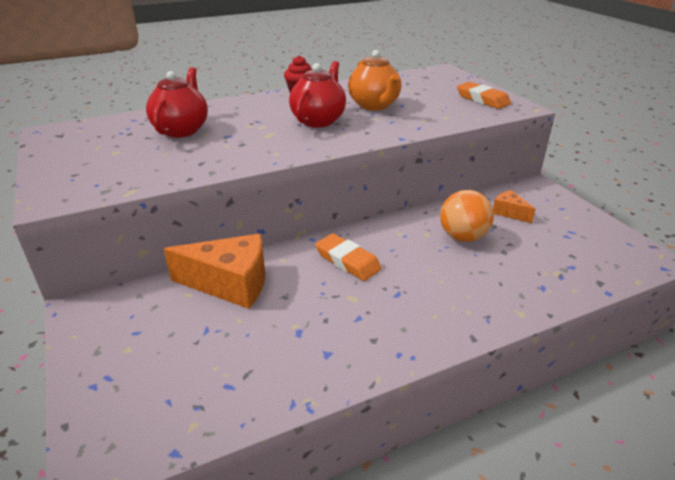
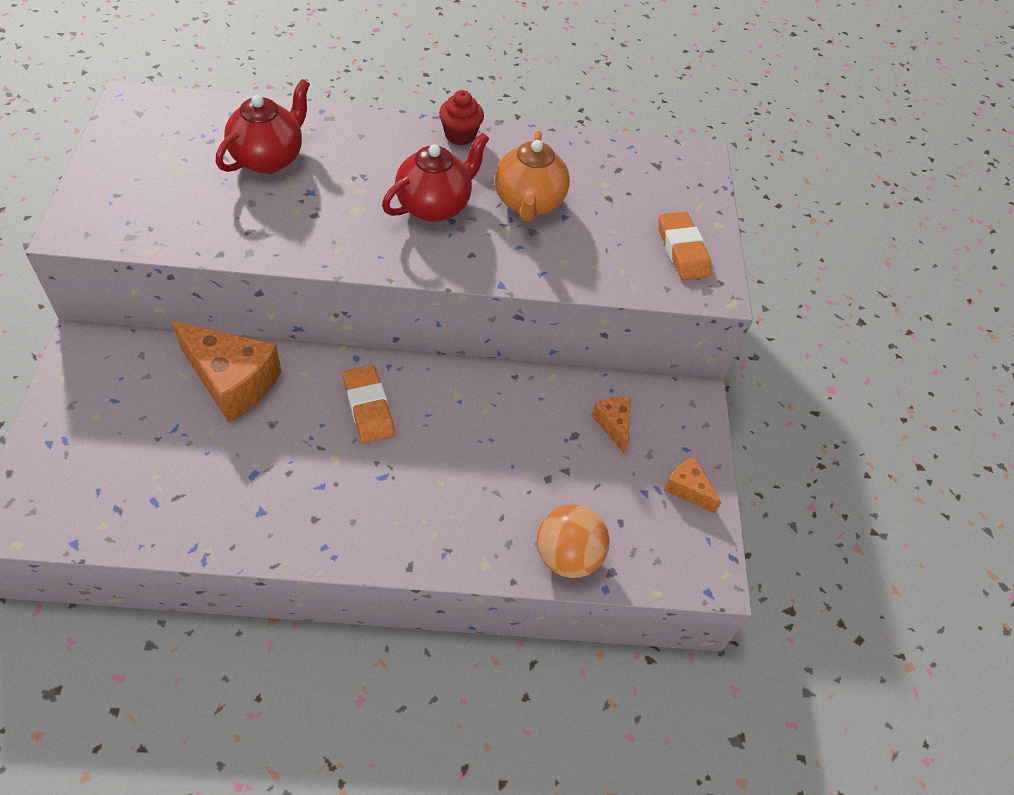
camera: 20 degrees right, 20 degrees up
orange ball [440,190,494,242] -> orange ball moved to [537,504,610,578]
none -> orange cheese [664,457,722,513]

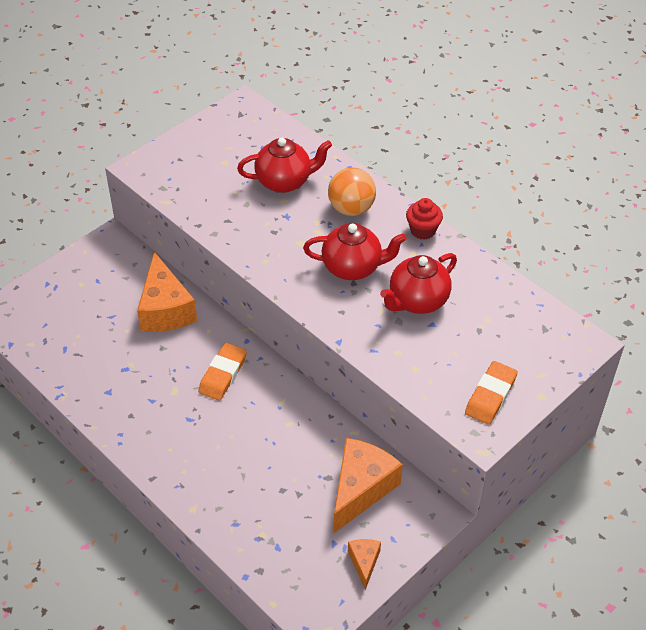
camera: 50 degrees right, 5 degrees down
orange teapot [495,131,570,222] -> red teapot [380,253,457,314]
orange ball [537,504,610,578] -> orange ball moved to [328,168,376,216]
orange cheese [592,397,631,453] -> orange cheese [333,438,403,534], size x2.01

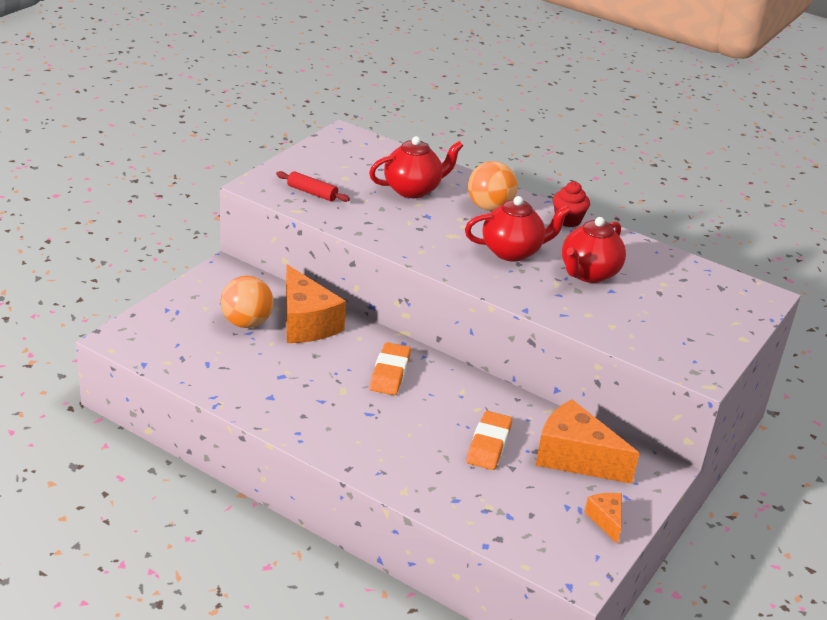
camera: 15 degrees left, 15 degrees down
orange cheese [333,438,403,534] -> orange cheese turned 75 degrees counterclockwise [536,399,639,484]
orange eraser [465,361,518,425] -> orange eraser moved to [466,411,512,470]
none -> orange ball [220,276,274,328]
none -> red rolling pin [276,171,350,202]

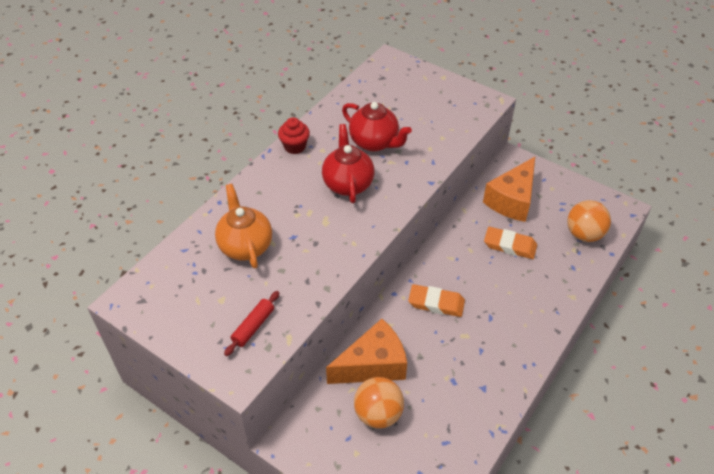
camera: 85 degrees left, 15 degrees up
red teapot [369,136,463,198] -> orange teapot [215,184,272,268]
orange ball [468,161,518,211] -> orange ball moved to [567,200,611,242]
orange cheese [585,493,622,544] -> none

